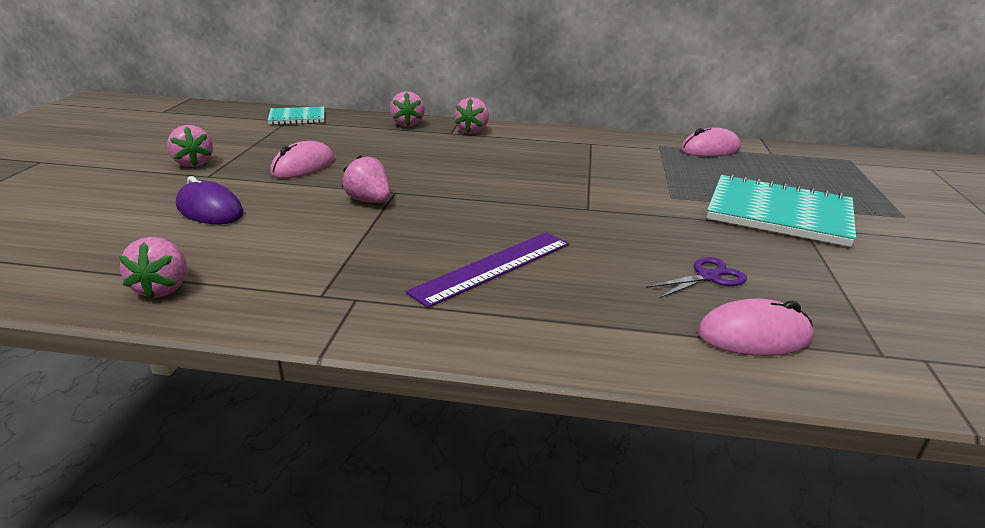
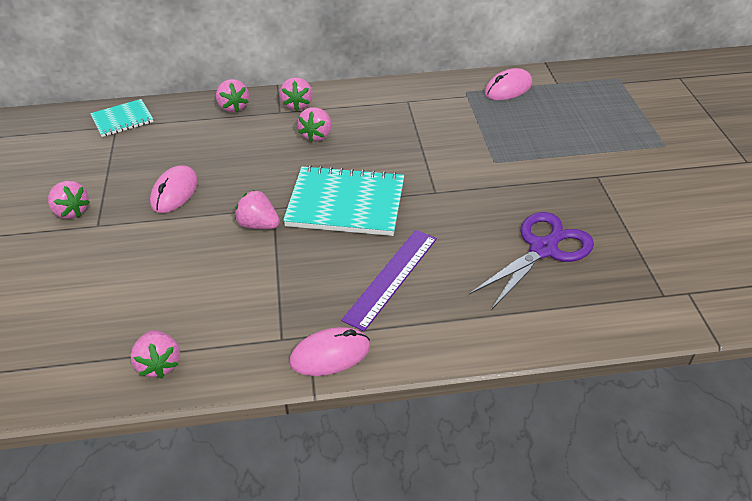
camera: 15 degrees left, 15 degrees up
purple mouse [176,176,244,224] -> none
purple scissors [646,257,747,298] -> purple scissors [469,212,594,310], size x1.89
pink mouse [698,298,814,356] -> pink mouse moved to [290,327,370,376]
turquoise notebook [707,174,856,247] -> turquoise notebook moved to [283,165,404,236]
none -> pink strawberry [297,107,331,142]

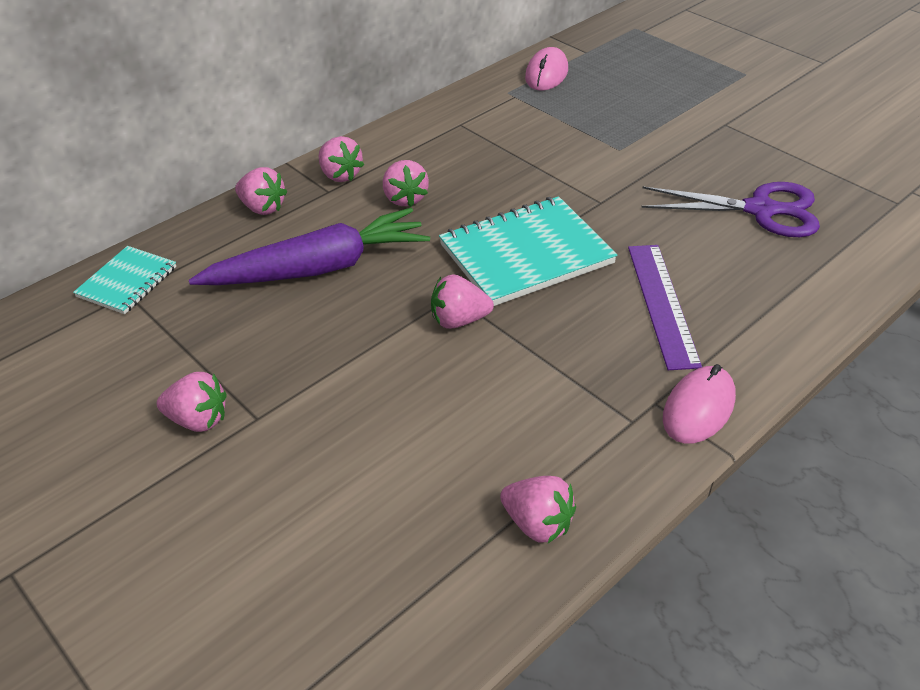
camera: 35 degrees left, 0 degrees up
pink mouse [150,165,198,213] -> none
purple scissors [469,212,594,310] -> purple scissors turned 90 degrees clockwise [641,182,820,237]
none -> purple carrot [189,208,430,285]

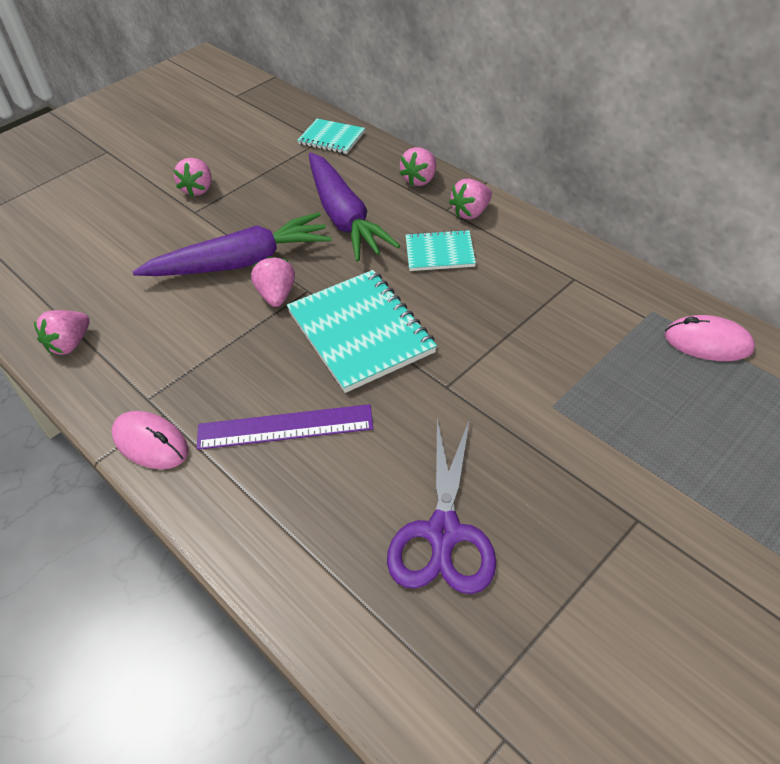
camera: 90 degrees right, 5 degrees up
pink strawberry [383,160,429,207] -> turquoise notebook [406,229,476,271]
none -> purple carrot [133,212,332,276]

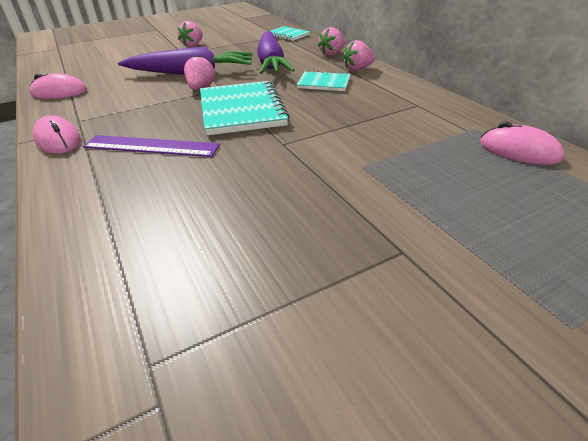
camera: 15 degrees right, 10 degrees down
pink strawberry [34,310,90,355] -> pink mouse [30,73,87,99]
purple scissors [387,419,496,594] -> none

